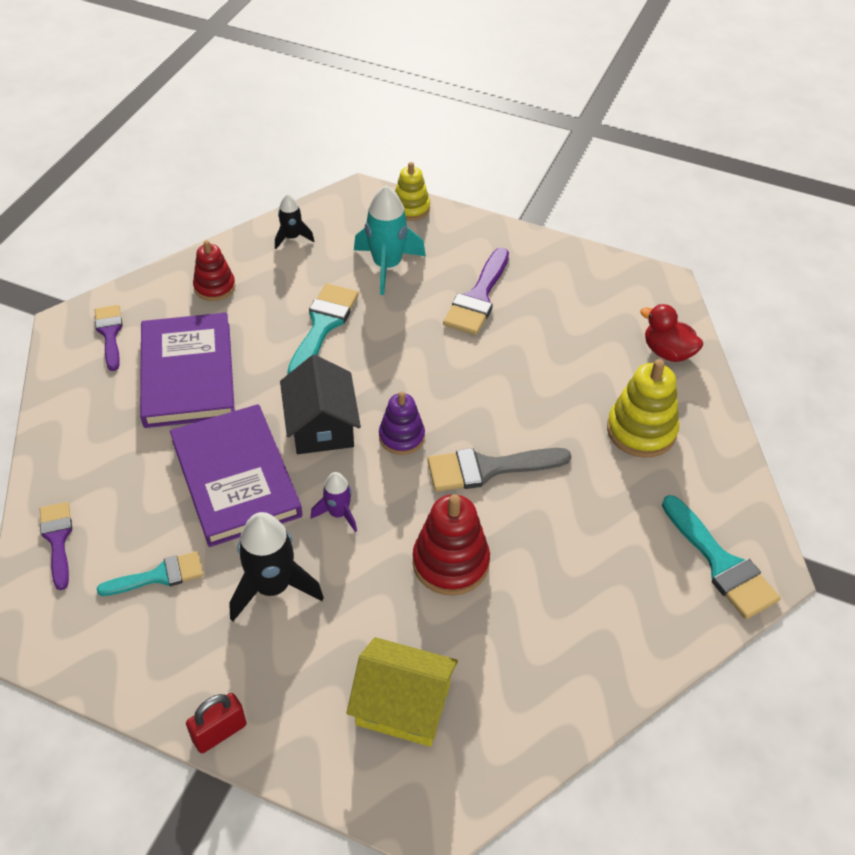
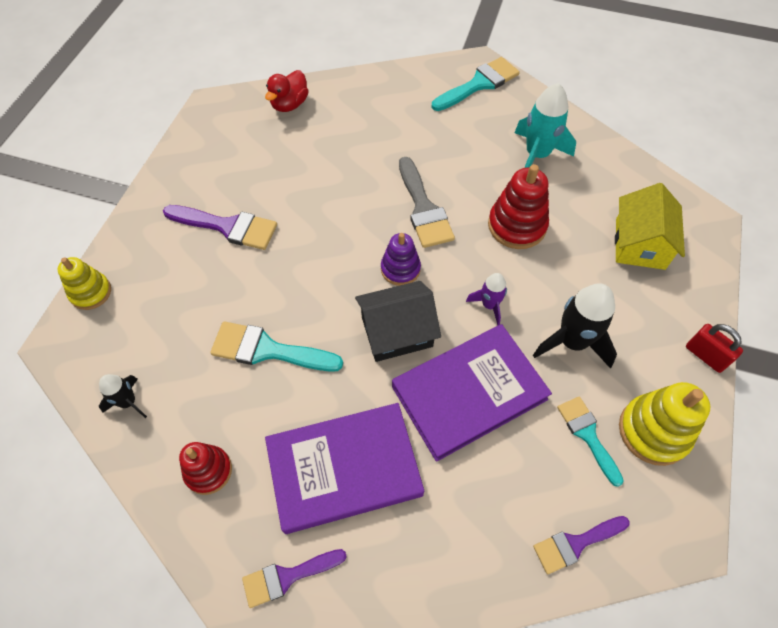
camera: 95 degrees left, 10 degrees up
turquoise rocket [354,186,426,295] -> turquoise rocket moved to [515,83,576,168]
yellow stacking toy [607,359,679,458] -> yellow stacking toy moved to [619,382,710,466]

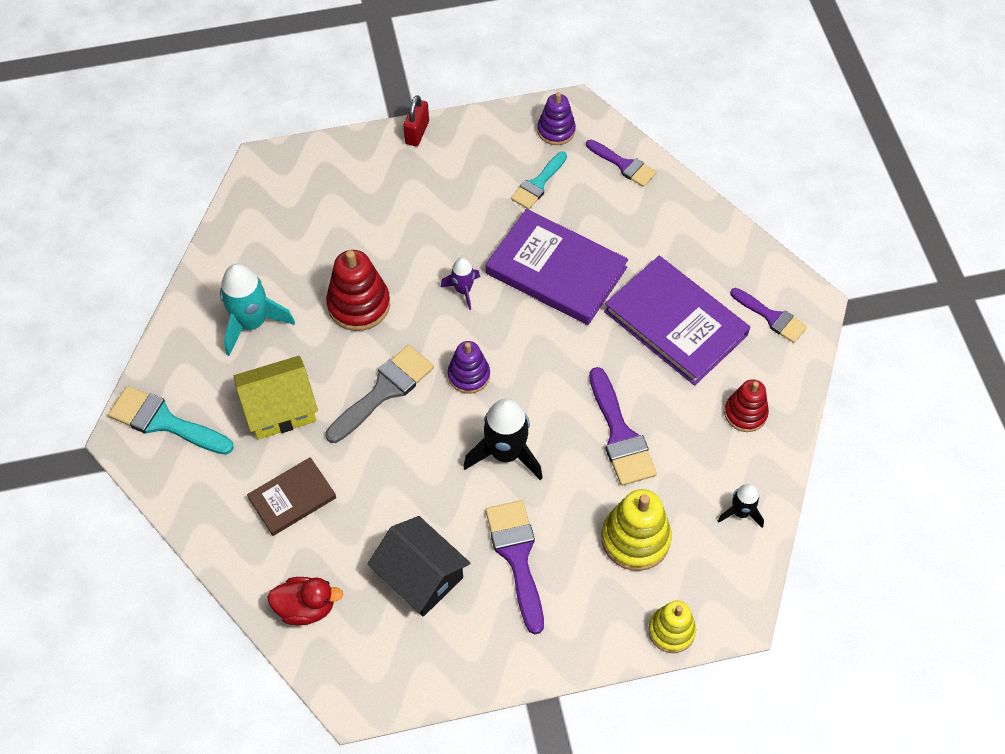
camera: 120 degrees left, 0 degrees up
turquoise brush [210,321,343,372] -> purple brush [589,367,657,486]
black house [355,281,441,362] -> black house moved to [368,516,470,617]
black rocket [533,283,617,369] -> black rocket moved to [463,398,543,480]
yellow house [615,183,685,270] -> yellow house moved to [234,356,318,439]
yellow stacking toy [619,382,710,466] -> yellow stacking toy moved to [601,489,672,571]
none -> brown book [247,457,336,536]
none -> purple stacking toy [537,92,576,145]

